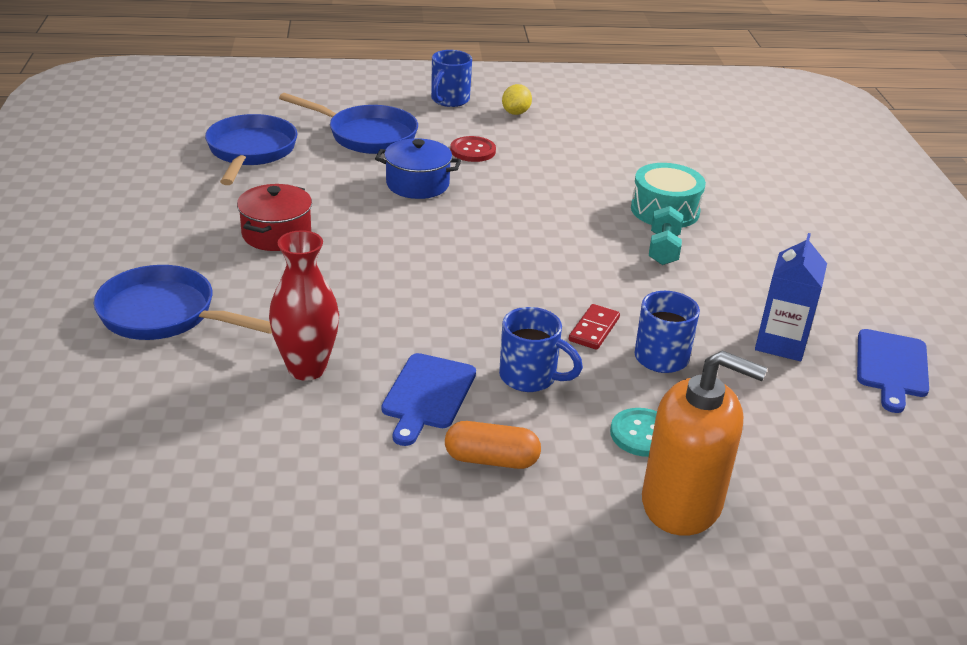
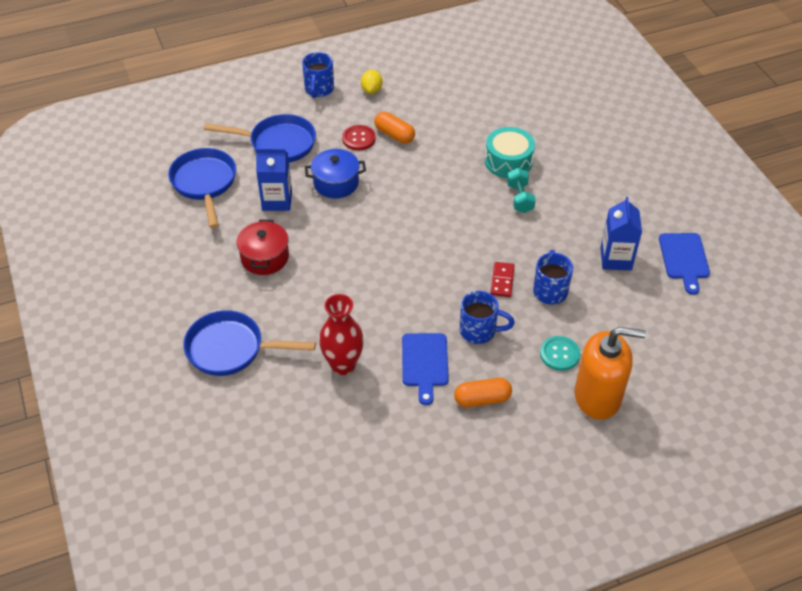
camera: 15 degrees left, 15 degrees up
none -> blue carton [256,148,292,211]
none -> orange capsule [374,112,415,144]

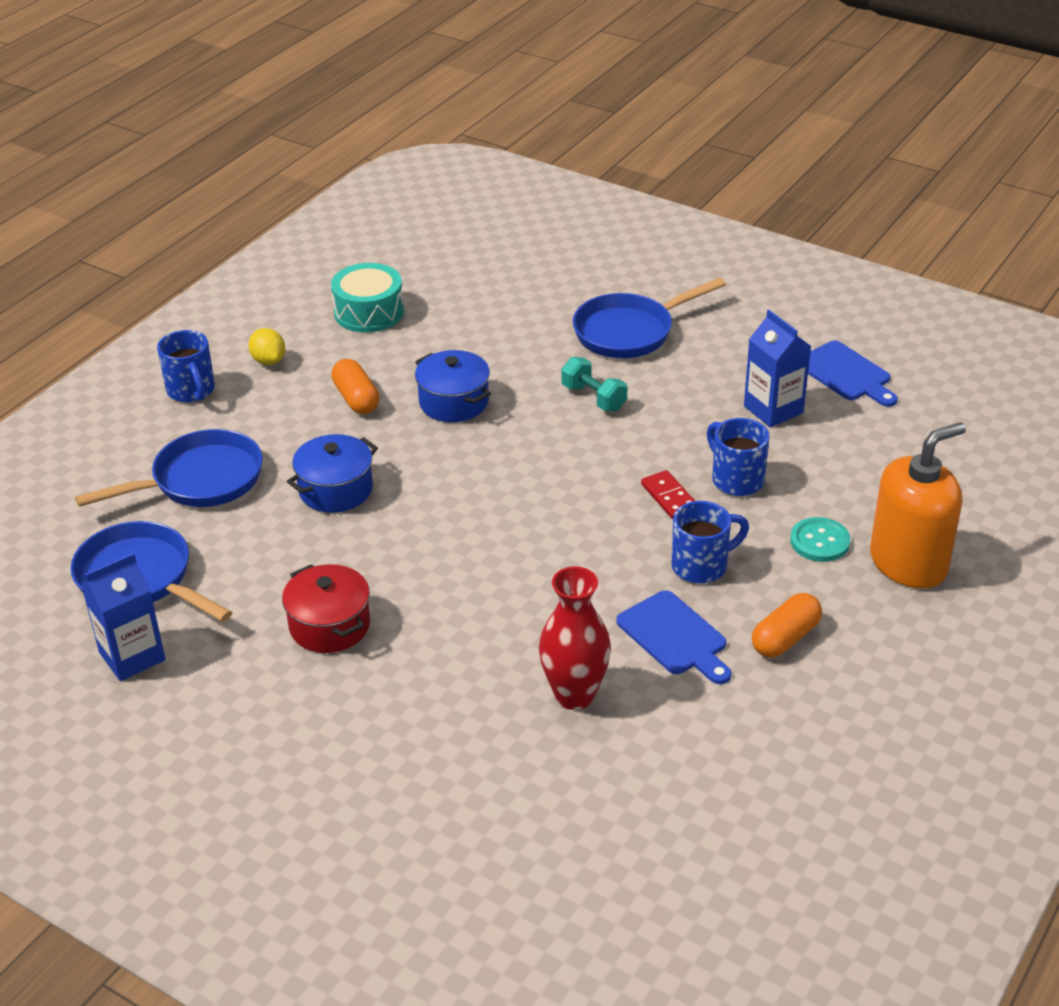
camera: 35 degrees left, 10 degrees down
blue pan [183,310,316,376] -> blue pan moved to [573,278,726,358]
blue carton [256,148,292,211] -> blue carton moved to [81,553,166,681]
red button [342,125,376,150] -> none
orange capsule [374,112,415,144] -> orange capsule turned 60 degrees clockwise [331,359,380,414]
turquoise drum [485,127,535,178] -> turquoise drum moved to [331,263,404,333]
none -> blue pot [415,350,491,422]

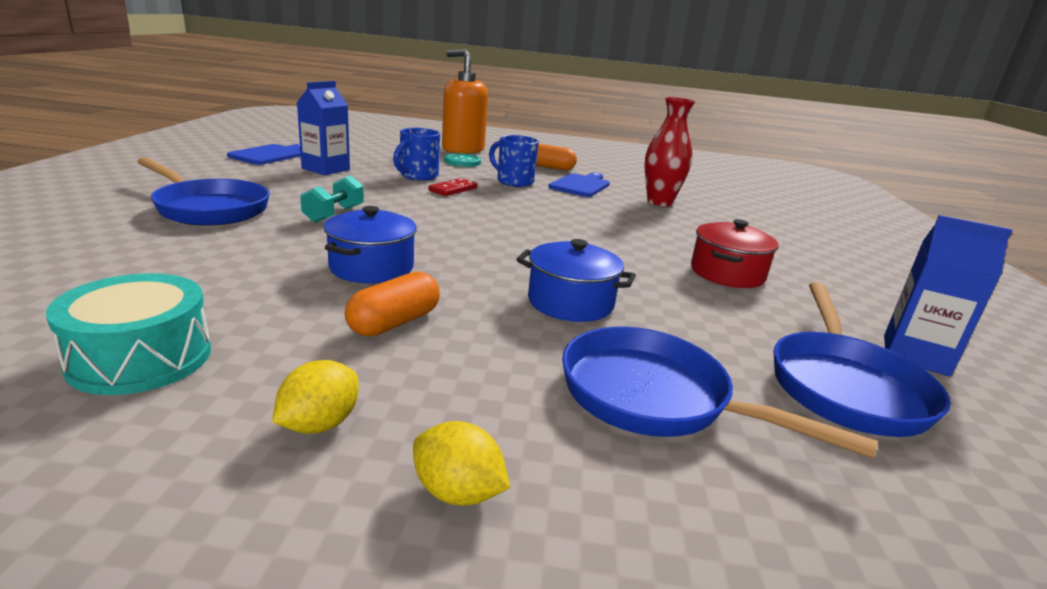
camera: 120 degrees left, 15 degrees down
blue mug [157,330,215,403] -> yellow lemon [413,421,510,506]

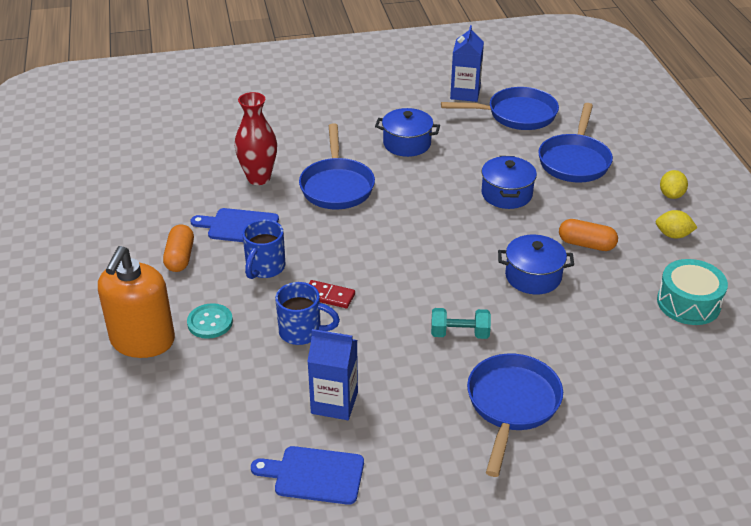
camera: 105 degrees left, 15 degrees up
red pot [691,219,779,288] -> blue pot [375,108,440,157]
none -> blue pan [299,123,375,209]

